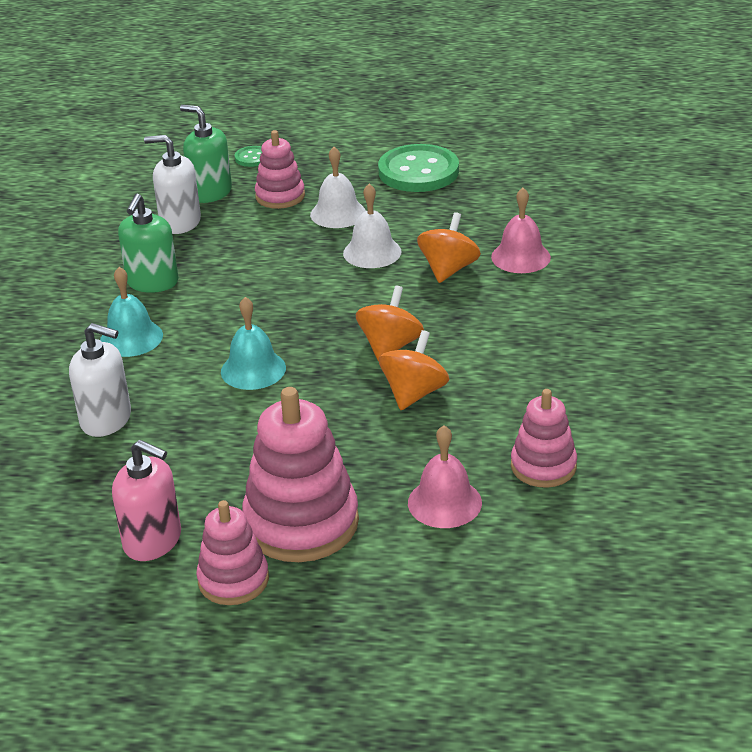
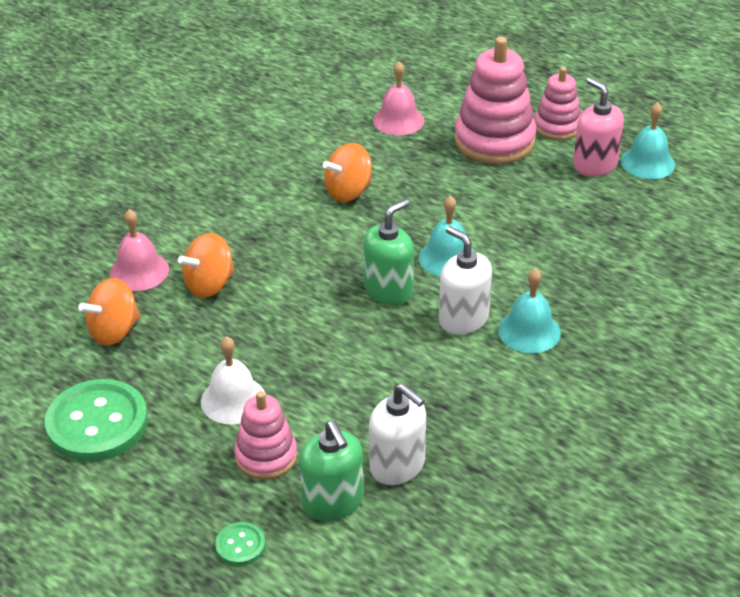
camera: 150 degrees left, 5 degrees up
white soap dispenser [69,323,131,437] -> white soap dispenser moved to [439,226,492,334]
green soap dispenser [118,194,179,293] -> green soap dispenser moved to [363,199,414,305]
white bell [343,184,402,268] -> none
orange spinning top [356,286,424,362] -> orange spinning top moved to [78,278,141,345]
pink stacking toy [511,389,577,488] -> none
none -> turquoise bell [621,102,675,179]

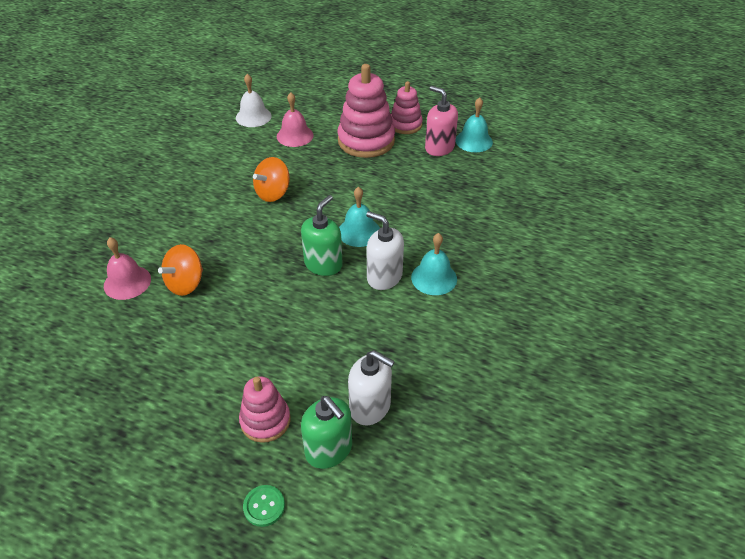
camera: 15 degrees left, 5 degrees up
green button [45,379,148,462] -> none
orange spinning top [78,278,141,345] -> none
white bell [201,336,266,425] -> white bell moved to [236,74,272,127]

